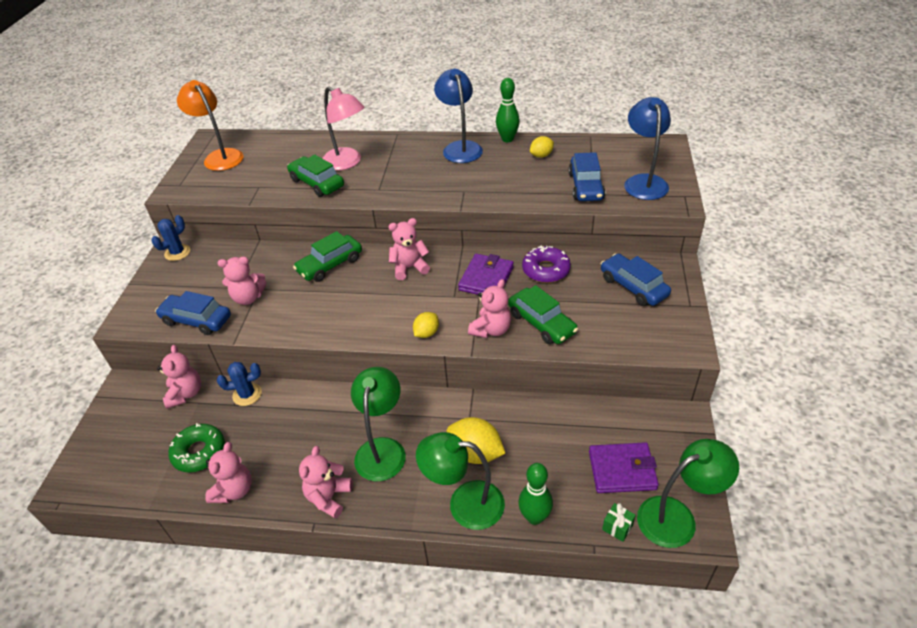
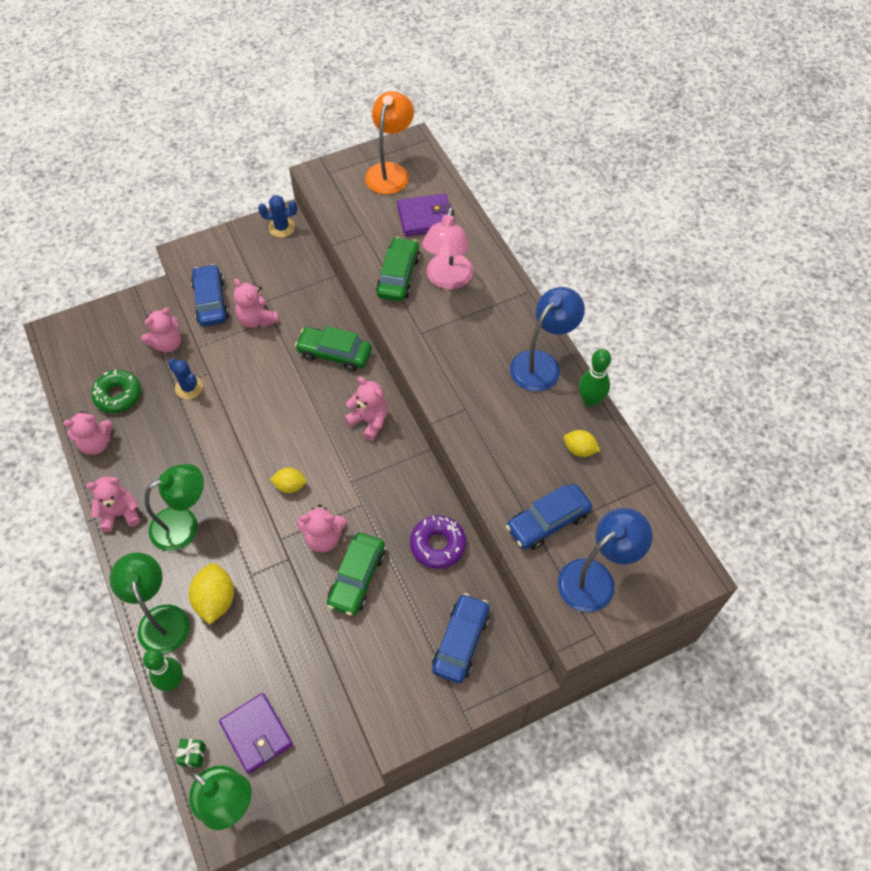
camera: 55 degrees right, 15 degrees up
purple wallet [458,254,514,295] -> purple wallet moved to [397,193,452,236]

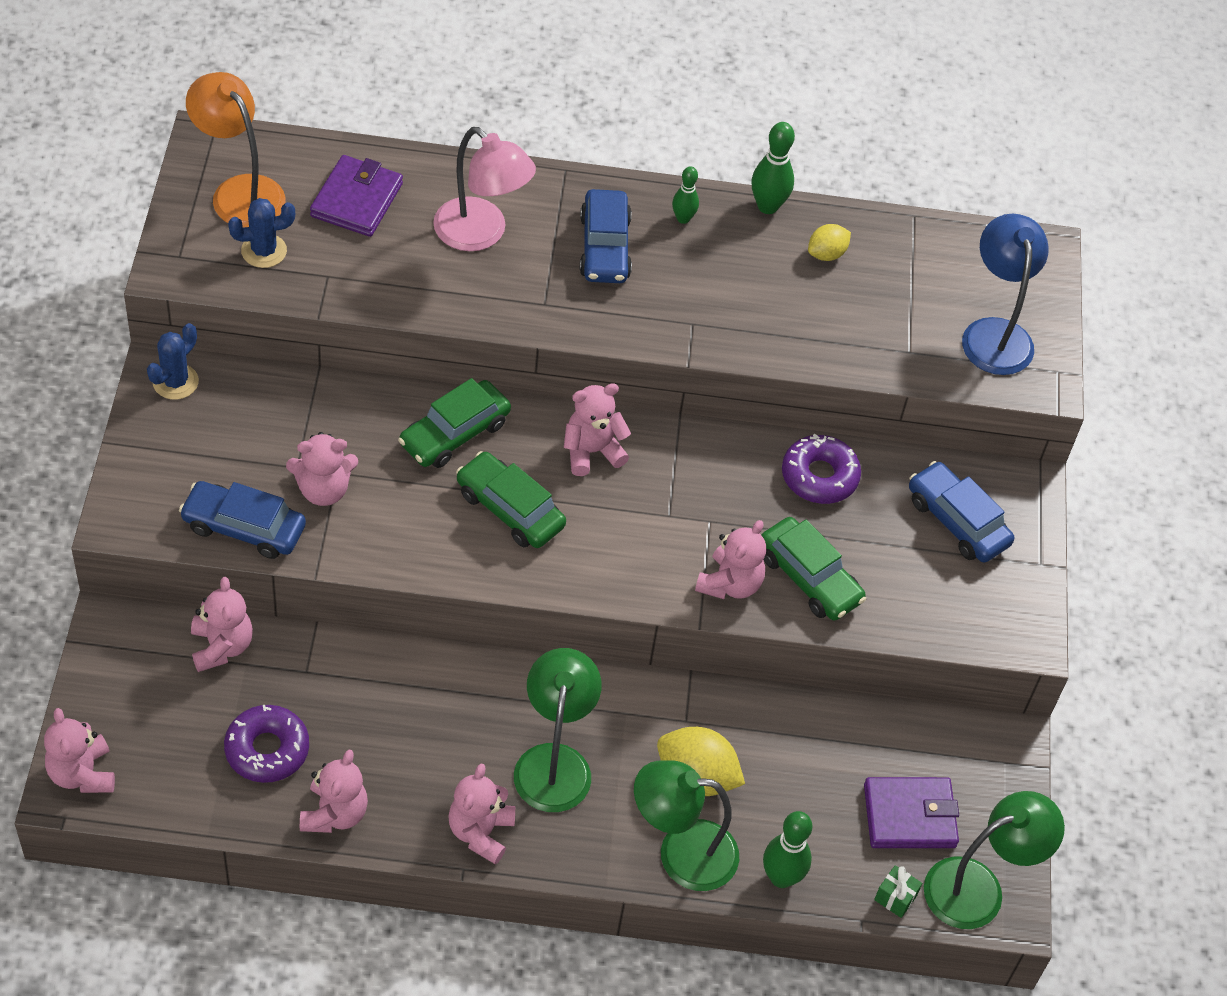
camera: 65 degrees left, 5 degrees down
green donut [91,369,141,413] -> purple donut [224,705,309,783]
blue cactus [168,358,203,399] -> blue cactus moved to [228,198,295,268]
yellow lemon [270,468,307,493] -> none
green car [376,237,420,301] -> green car moved to [456,451,566,548]
blue car [506,484,592,550] -> blue car moved to [580,189,632,283]
blue lamp [510,287,585,391] -> green bowling pin [672,166,699,224]
none -> pink teddy bear [44,708,115,793]

